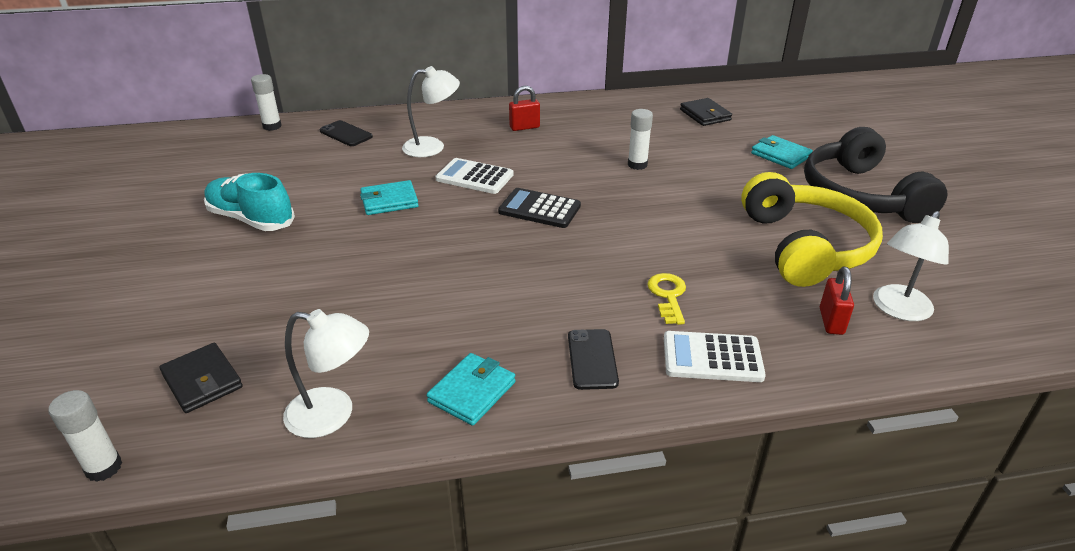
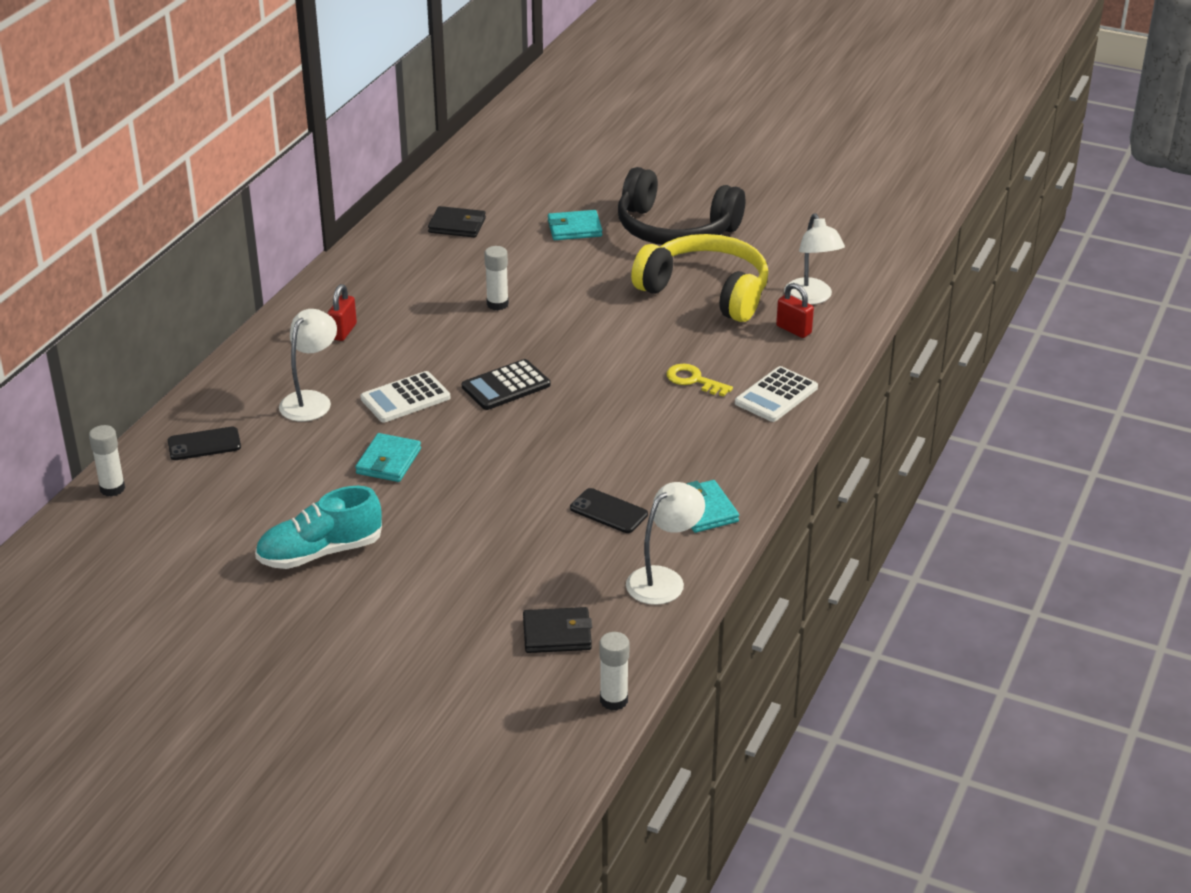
camera: 55 degrees left, 0 degrees up
black phone [568,329,619,390] -> black phone moved to [570,488,648,533]

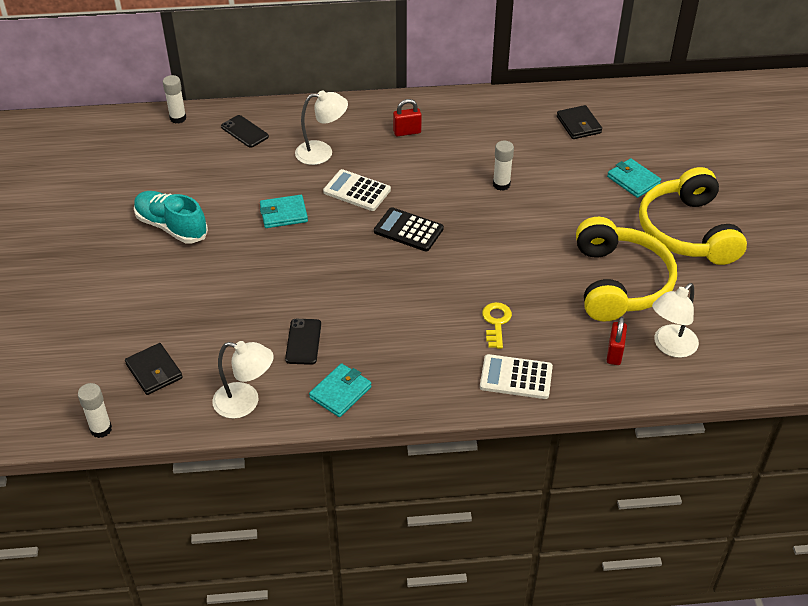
camera: 60 degrees right, 10 degrees up
black headphones [618,167,745,245] -> yellow headphones [639,167,747,265]

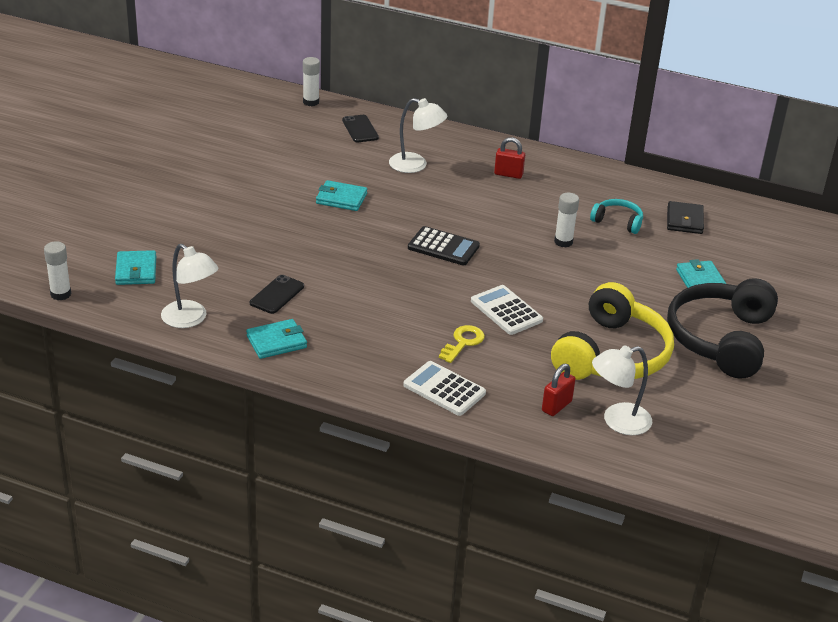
camera: 25 degrees right, 10 degrees down
black wallet [125,343,183,395] -> turquoise wallet [115,250,156,285]
turquoise shoe [134,191,208,243] -> none
white calculator [323,169,391,211] -> white calculator moved to [471,285,543,335]
black calculator [374,207,444,251] -> black calculator turned 150 degrees clockwise [408,226,480,265]
yellow headphones [639,167,747,265] -> black headphones [667,278,778,378]
none -> turquoise headphones [590,199,643,234]

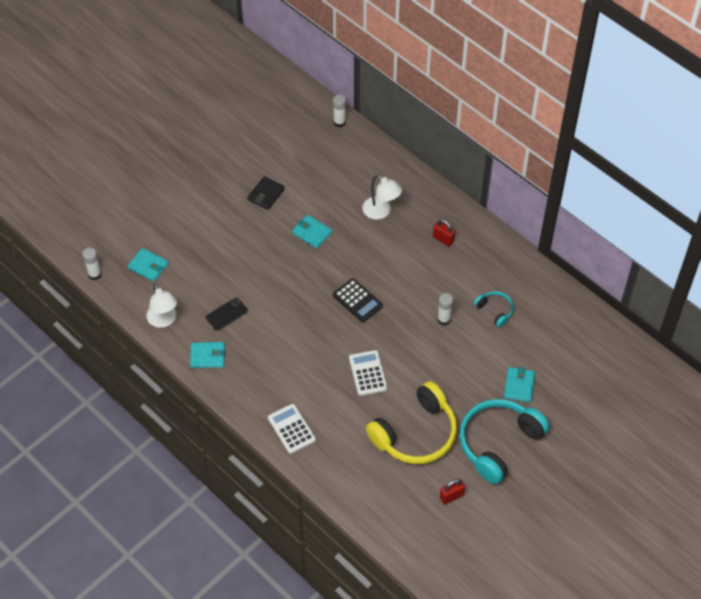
camera: 25 degrees right, 20 degrees up
turquoise wallet [115,250,156,285] -> turquoise wallet turned 75 degrees counterclockwise [128,248,169,282]
black phone [342,115,379,142] -> none
yellow key [439,325,485,363] -> none
red padlock [542,364,576,416] -> red padlock moved to [440,479,465,505]
white lamp [592,345,652,435] -> none
black wallet [667,201,704,234] -> black wallet moved to [247,176,285,210]
black headphones [667,278,778,378] -> turquoise headphones [459,399,550,484]

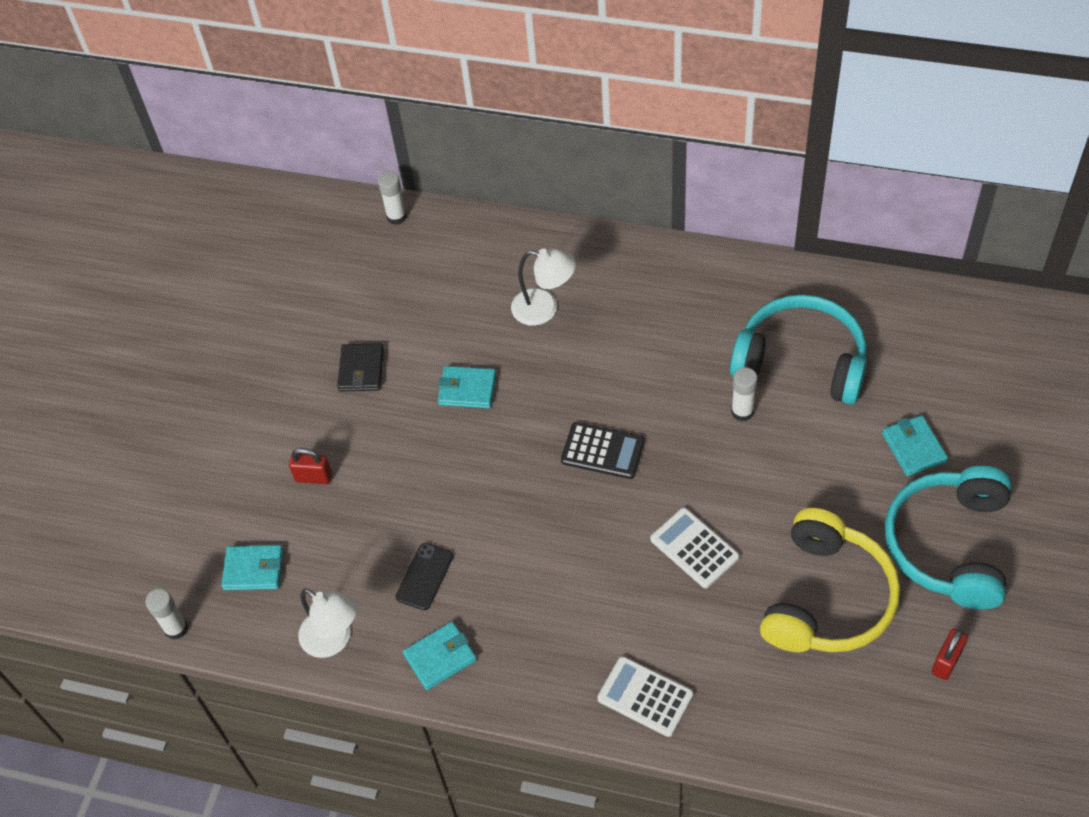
camera: 25 degrees left, 0 degrees up
red padlock [433,219,455,247] -> red padlock moved to [289,448,332,484]
turquoise headphones [474,291,514,327] -> turquoise headphones [730,295,867,405], size x2.14

